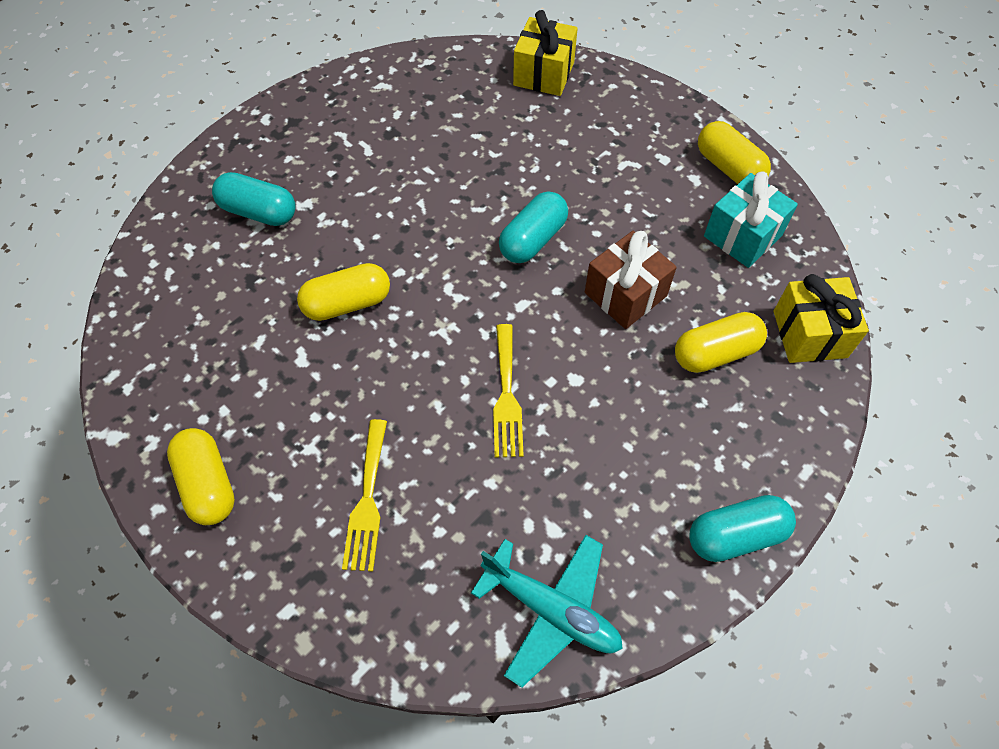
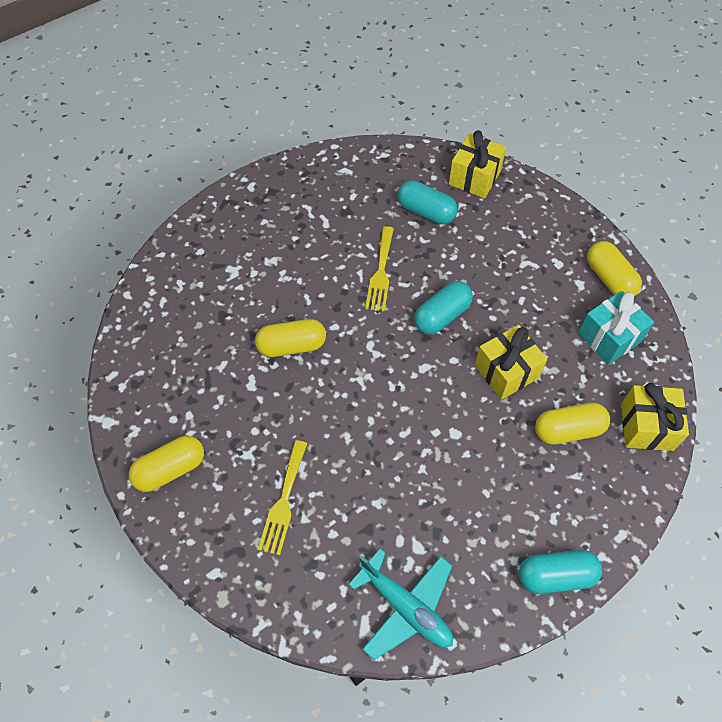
camera: 10 degrees right, 0 degrees up
yellow capsule [167,428,235,525] -> yellow capsule turned 75 degrees clockwise [129,436,204,492]
turquoise capsule [212,172,295,226] -> turquoise capsule moved to [397,180,458,224]
yellow fork [493,324,524,458] -> yellow fork moved to [365,226,394,312]
brown gift [585,231,677,329] -> yellow gift [475,325,547,400]

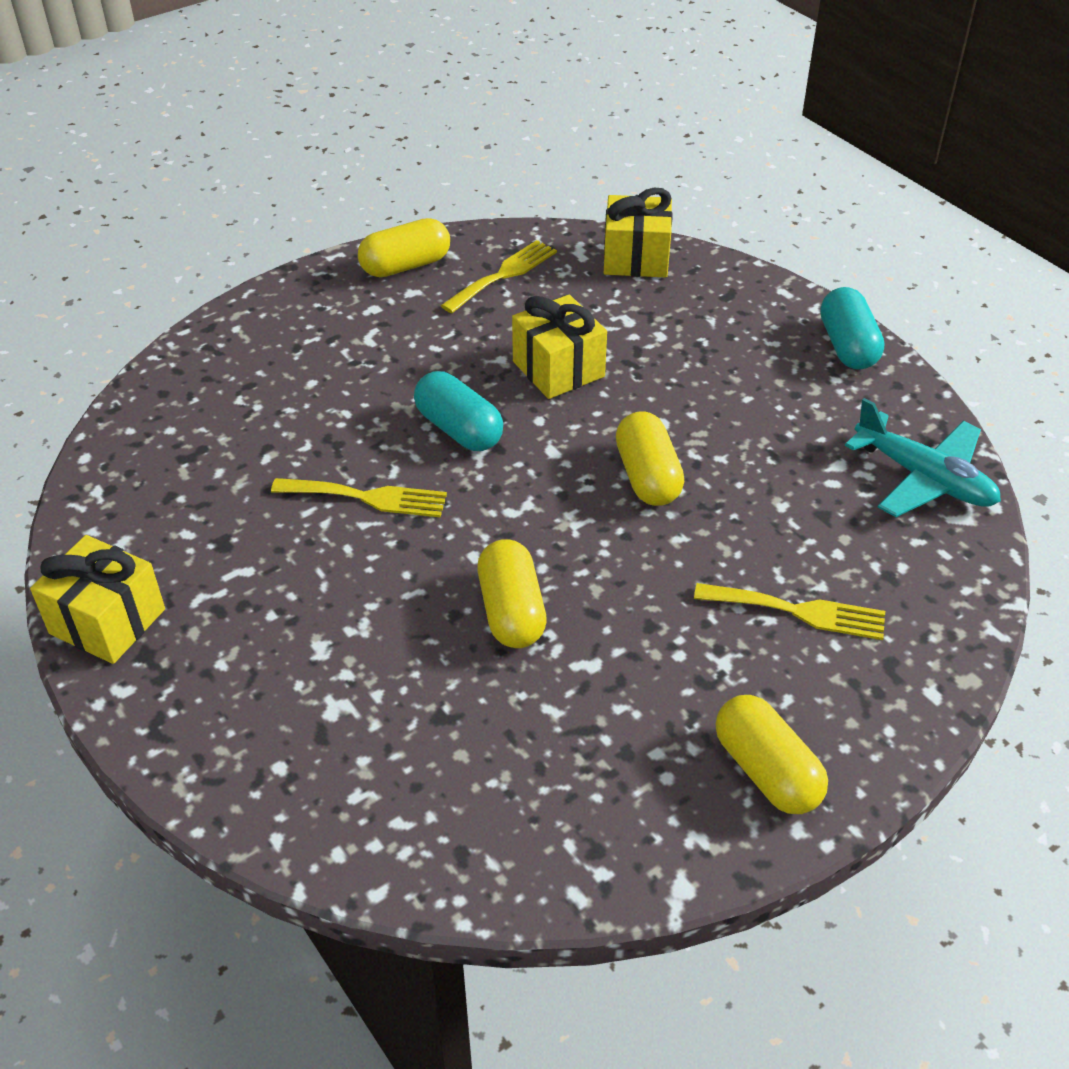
camera: 90 degrees left, 15 degrees down
turquoise plane [348,549,453,660] -> turquoise plane turned 90 degrees clockwise [845,398,1001,517]
turquoise capsule [397,180,458,224] -> none
yellow gift [449,130,506,199] -> yellow gift moved to [30,535,165,664]
yellow capsule [535,403,610,444] -> yellow capsule moved to [616,411,684,506]
turquoise gift [578,291,654,365] -> yellow fork [441,240,557,313]

